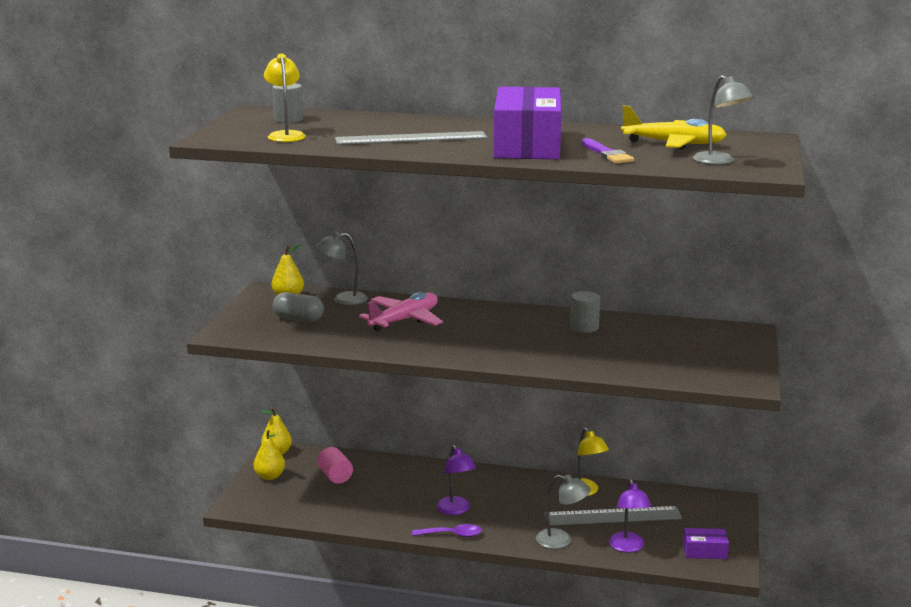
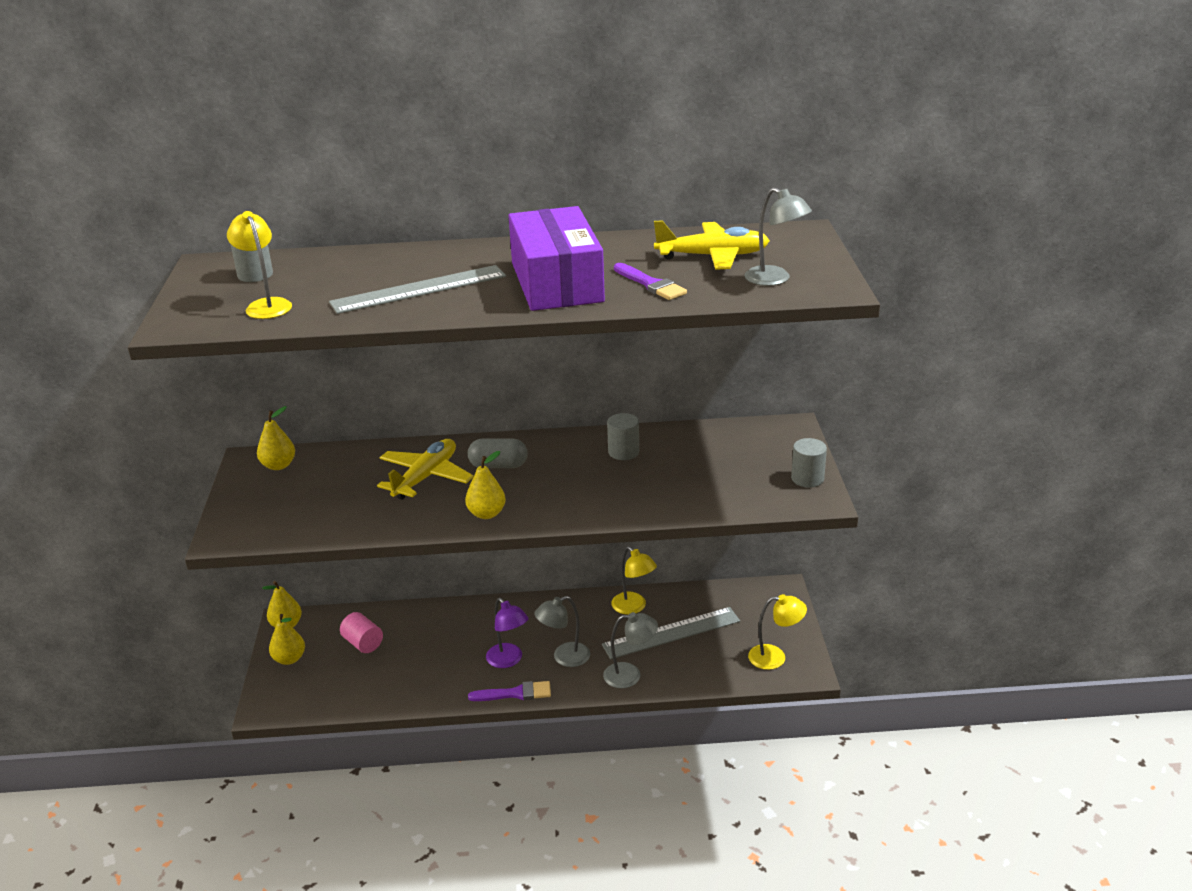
camera: 15 degrees left, 10 degrees up
grey capsule [273,292,324,322] -> grey capsule moved to [468,438,528,468]
grey lamp [316,232,368,305] -> grey lamp moved to [534,596,590,667]
pink plane [359,292,443,331] -> yellow plane [377,439,474,500]
purple spoon [412,524,482,537] -> purple brush [468,681,551,701]
purple lamp [609,479,651,552] -> none
purple box [683,528,729,559] -> yellow lamp [748,594,807,670]
none -> yellow pear [465,451,506,519]
none -> grey cylinder [791,438,827,487]

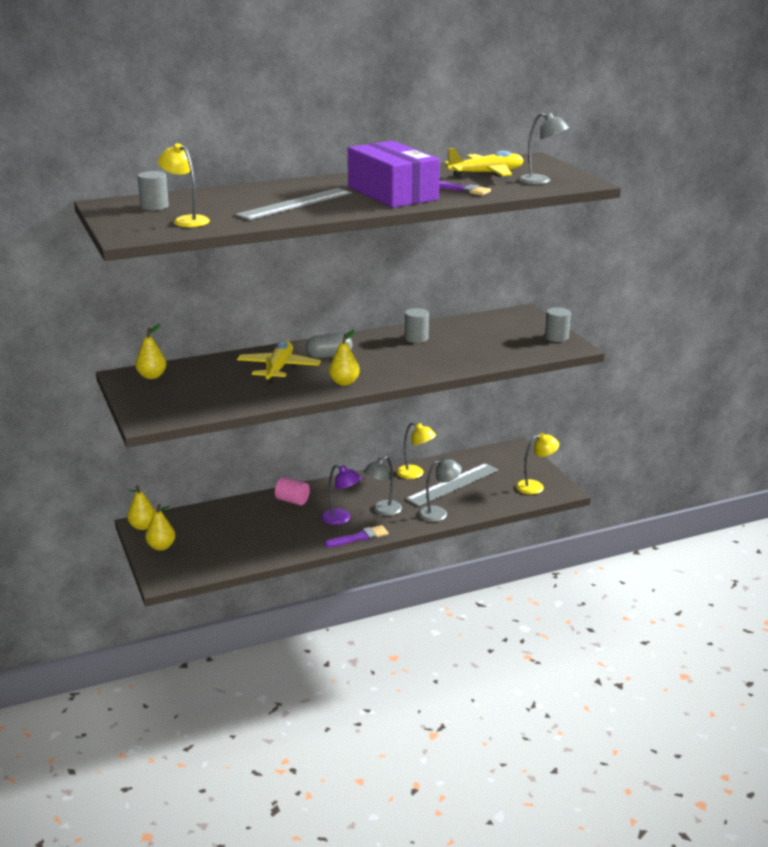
camera: 20 degrees left, 5 degrees down
pink cylinder [340,612,383,653] -> pink cylinder moved to [275,477,310,505]

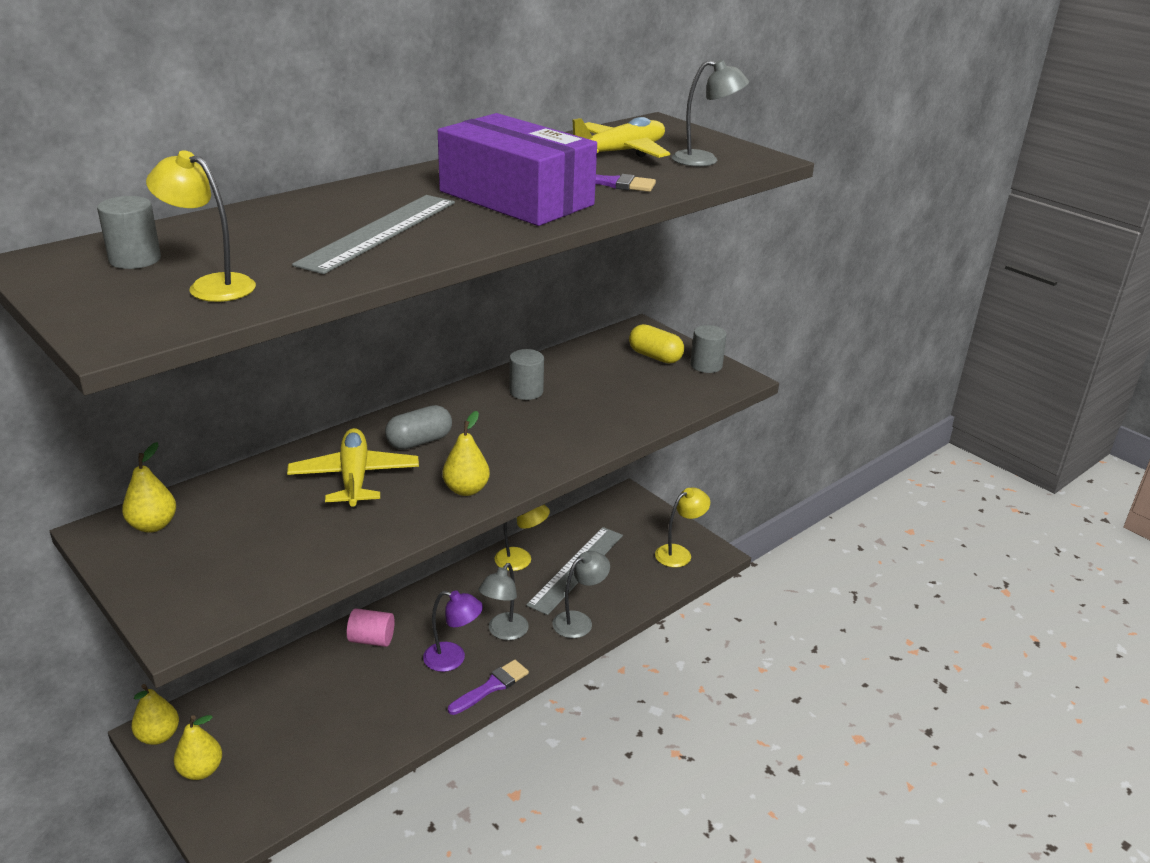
camera: 20 degrees left, 5 degrees up
none -> yellow capsule [629,324,684,364]

